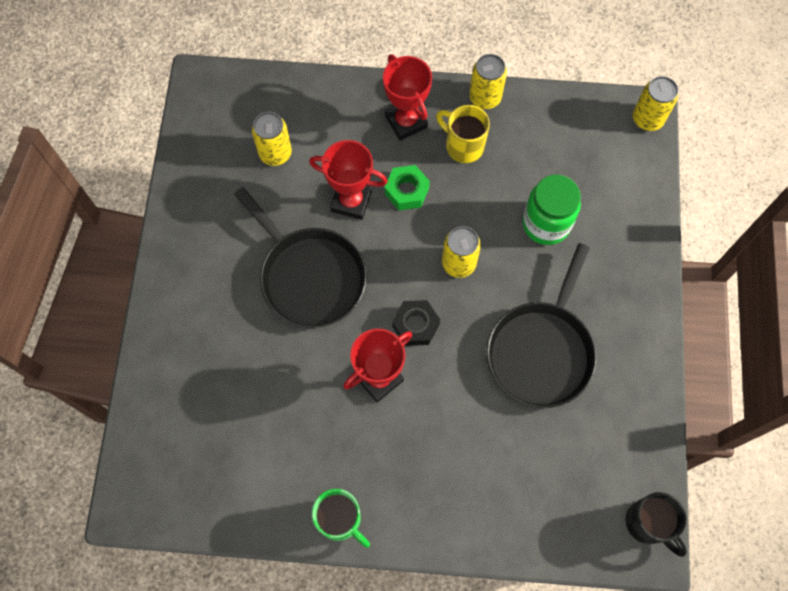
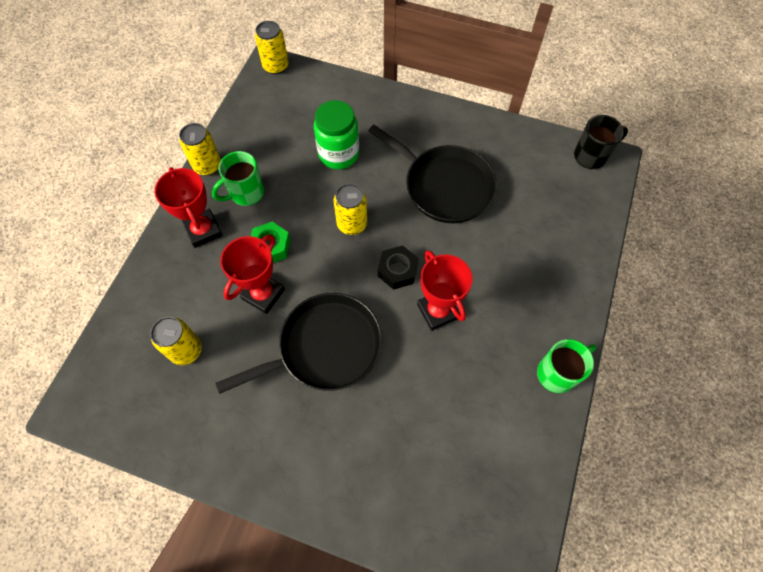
camera: 75 degrees left, 5 degrees down
red trophy [383,54,432,141] -> red trophy turned 75 degrees clockwise [154,167,223,248]
yellow mug [436,105,490,163] -> green mug [212,151,264,206]

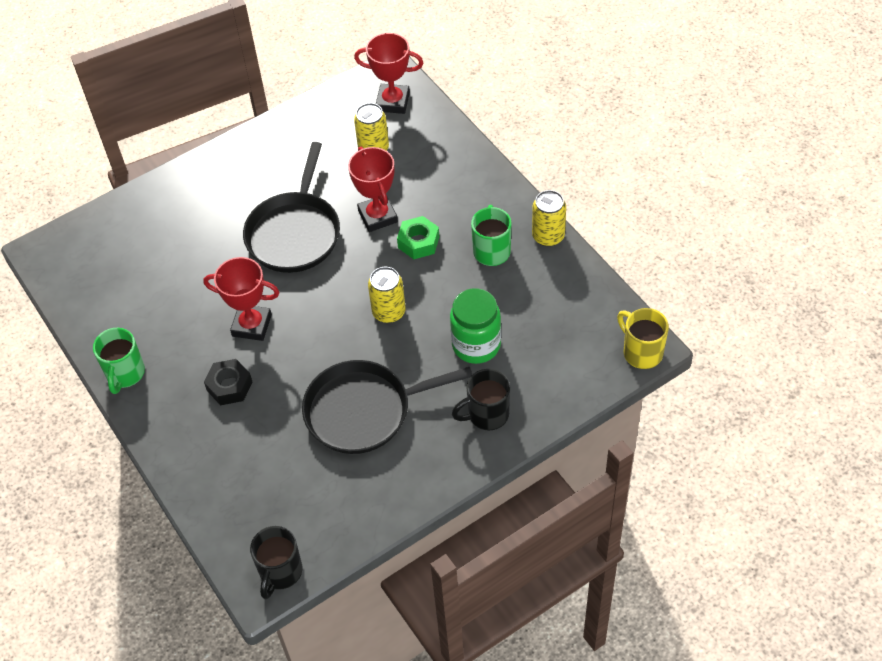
camera: 130 degrees right, 10 degrees down
red trophy [154,167,223,248] -> red trophy moved to [354,33,423,114]
yellow can [255,21,289,75] -> yellow mug [617,308,669,369]
black nut [378,245,419,290] -> black nut moved to [204,359,253,405]
none -> black mug [452,369,510,430]

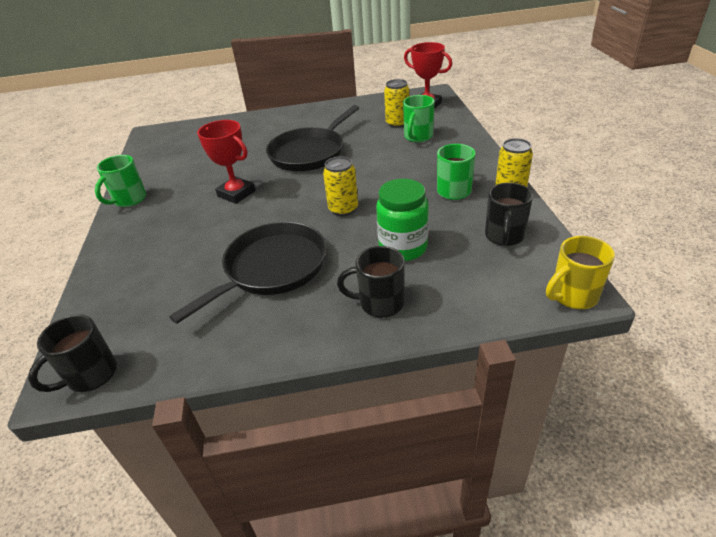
camera: 25 degrees right, 15 degrees down
black nut [204,359,253,405] -> none
black pan [302,360,472,454] -> black pan turned 120 degrees clockwise [169,222,327,324]
red trophy [348,147,398,232] -> none
green nut [397,216,439,259] -> none
yellow mug [617,308,669,369] -> yellow mug turned 105 degrees counterclockwise [546,236,615,309]
none -> green mug [403,95,435,142]
none -> black mug [485,183,533,246]

